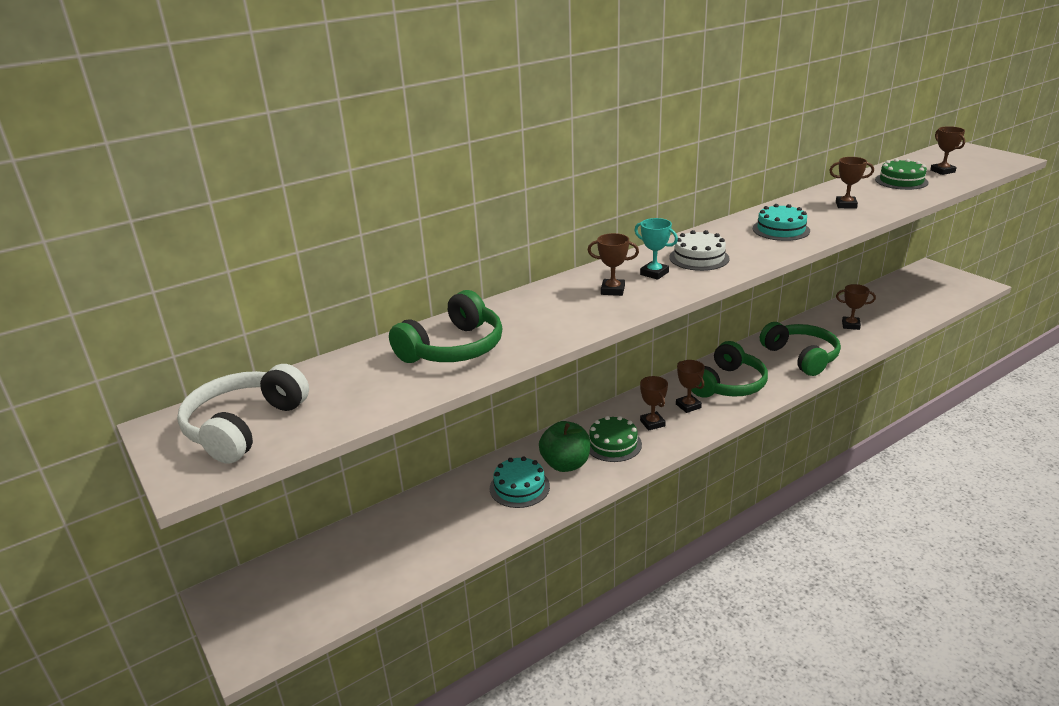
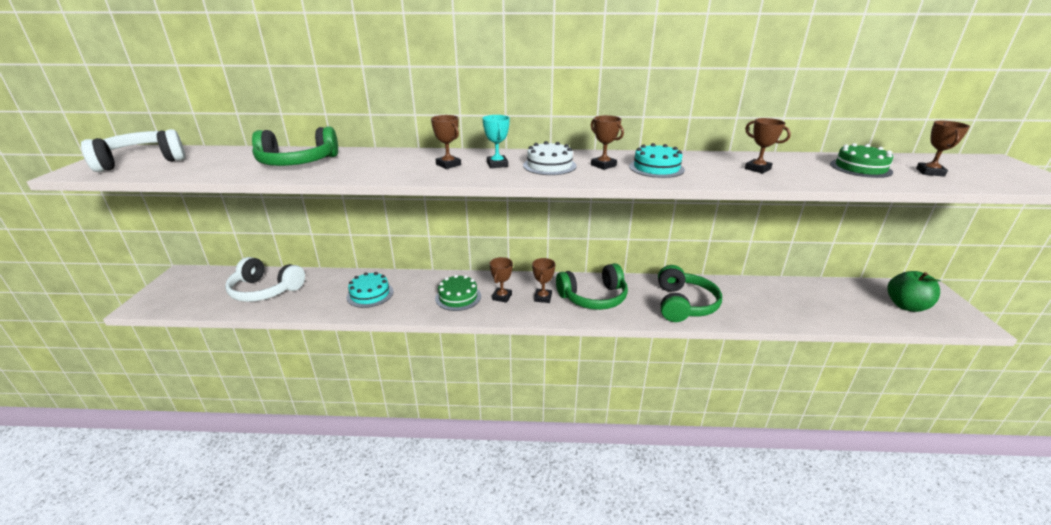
camera: 35 degrees right, 0 degrees up
green apple [539,421,590,472] -> green apple moved to [888,271,941,312]
brown trophy [836,284,876,330] -> brown trophy moved to [591,115,624,170]
none -> white headphones [225,257,305,302]

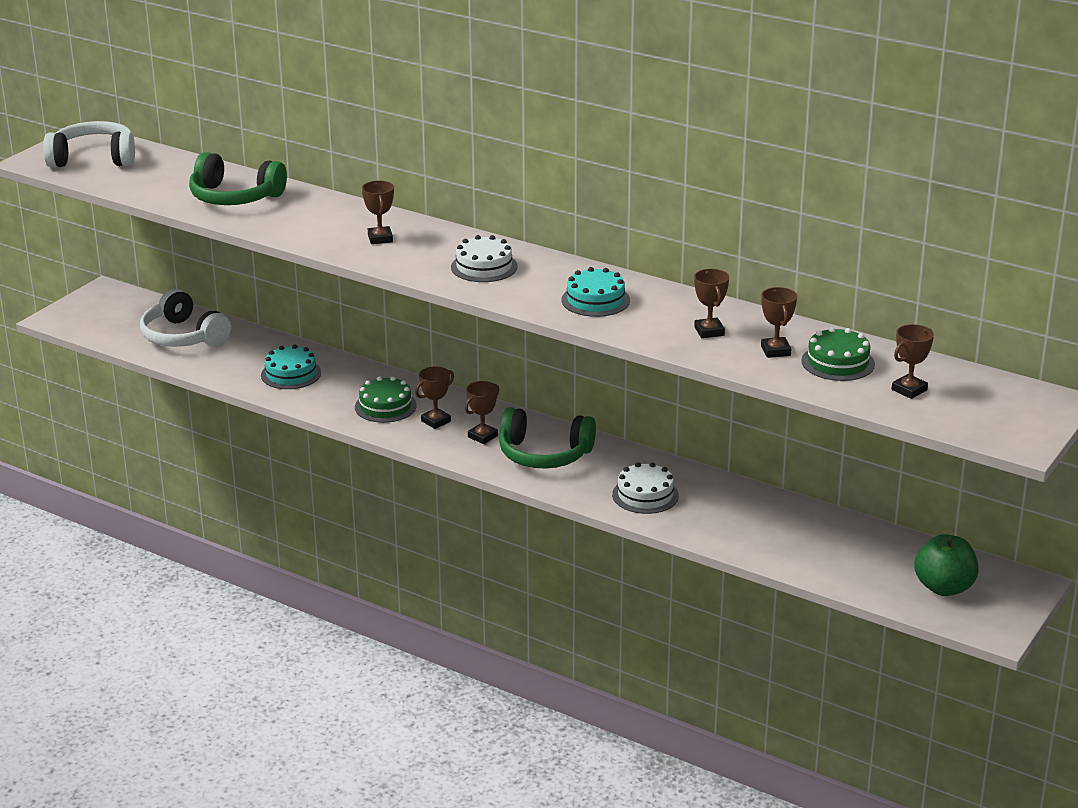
camera: 30 degrees right, 0 degrees up
turquoise trophy [482,115,510,168] -> none
brown trophy [591,115,624,170] -> brown trophy moved to [761,287,797,358]
green headphones [658,265,722,322] -> white cake [612,462,679,514]

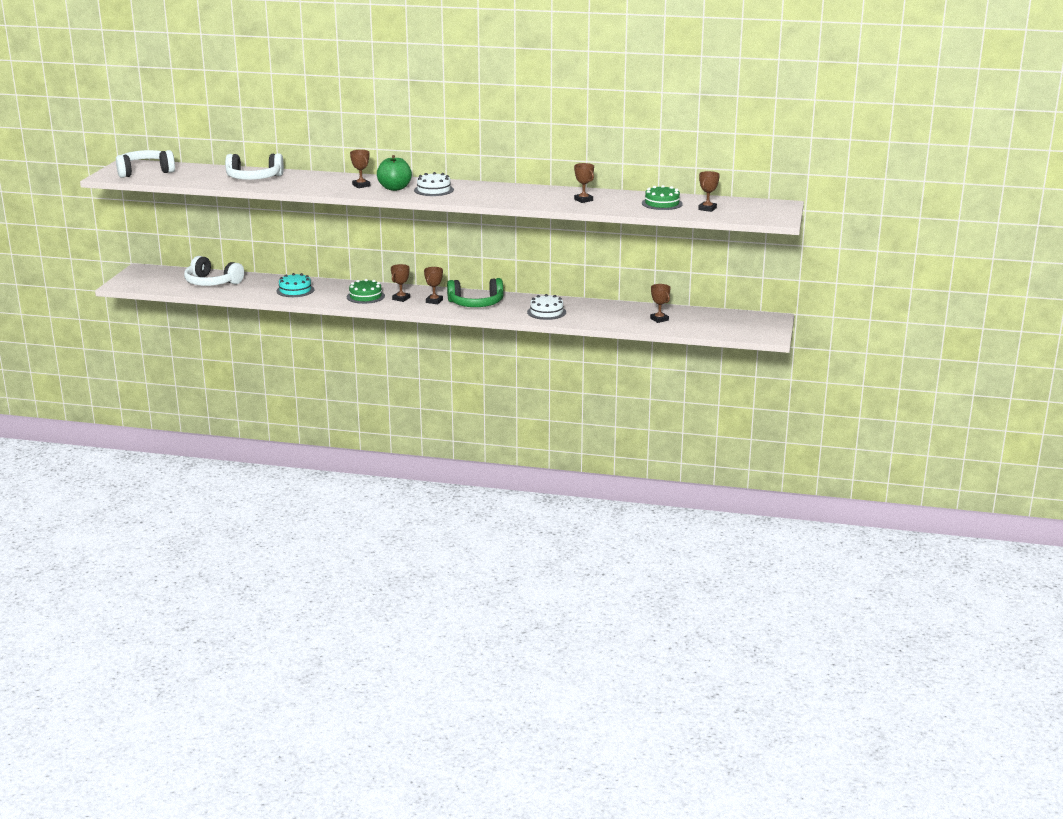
camera: 20 degrees left, 5 degrees down
green headphones [189,152,287,205] -> white headphones [225,153,284,180]
turquoise cake [561,267,630,317] -> none
brown trophy [761,287,797,358] -> brown trophy moved to [650,284,671,323]
green apple [914,534,978,596] -> green apple moved to [377,155,412,191]

